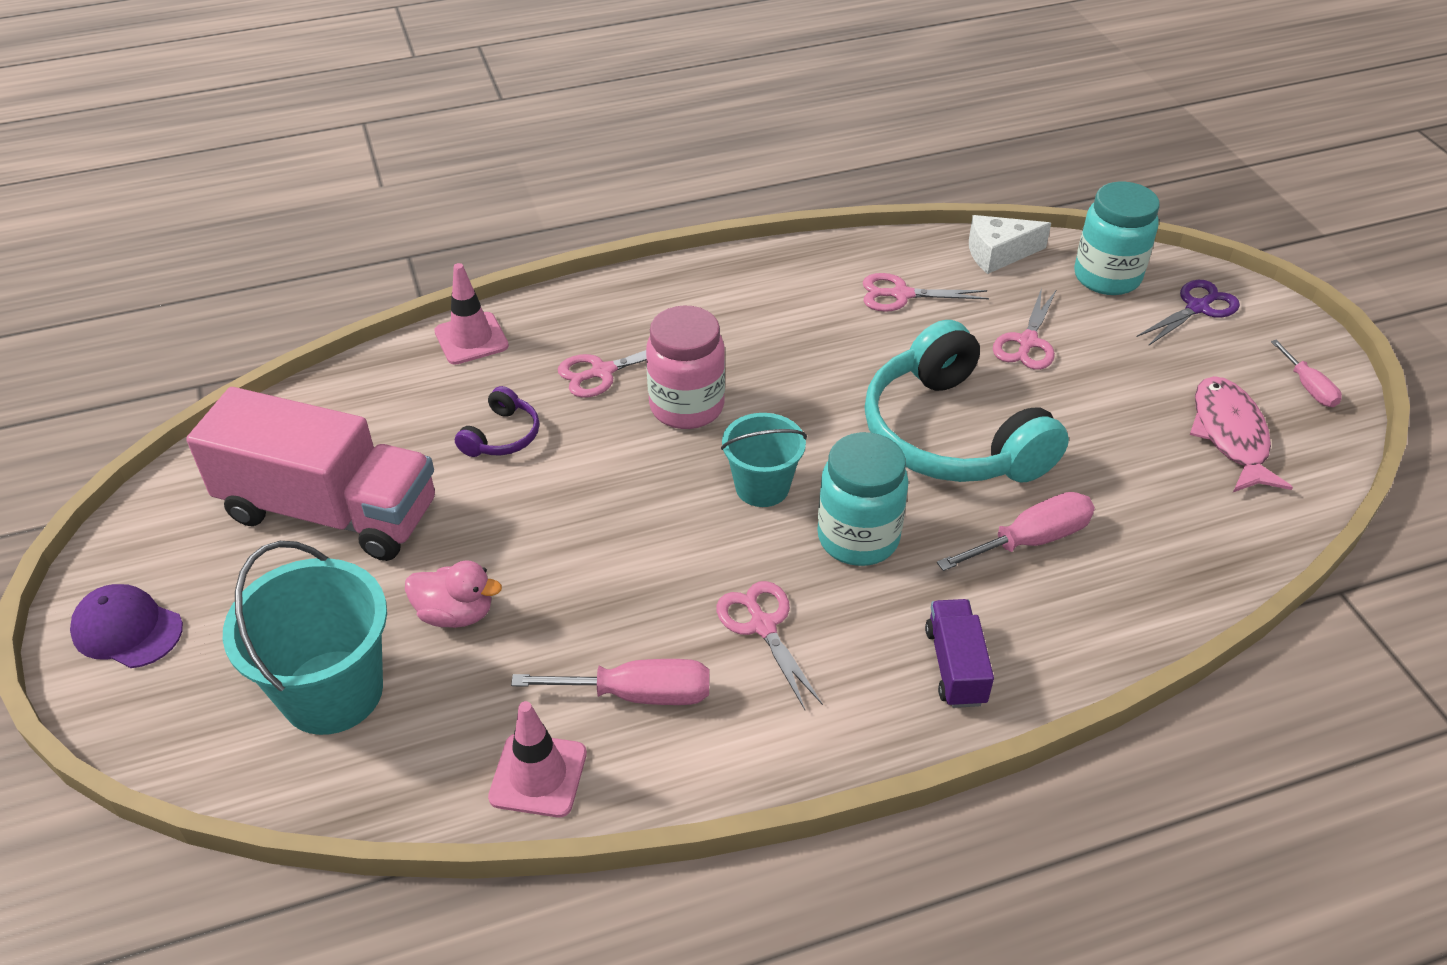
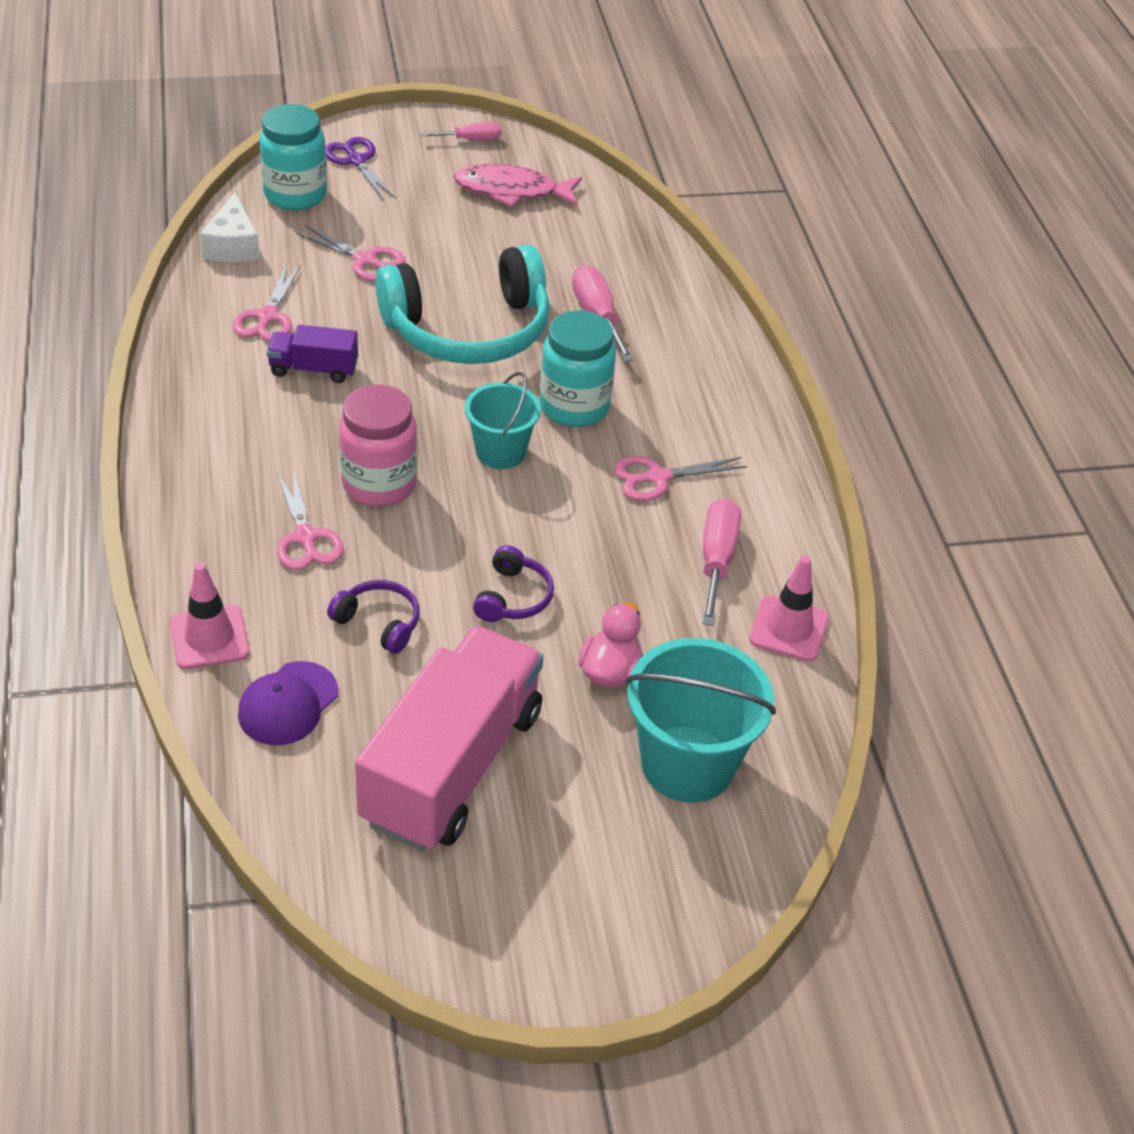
camera: 85 degrees left, 0 degrees up
purple cap [70,584,183,668] -> purple cap moved to [238,661,338,745]
purple truck [925,599,994,708] -> purple truck moved to [267,325,358,383]
none -> purple headphones [473,545,554,622]

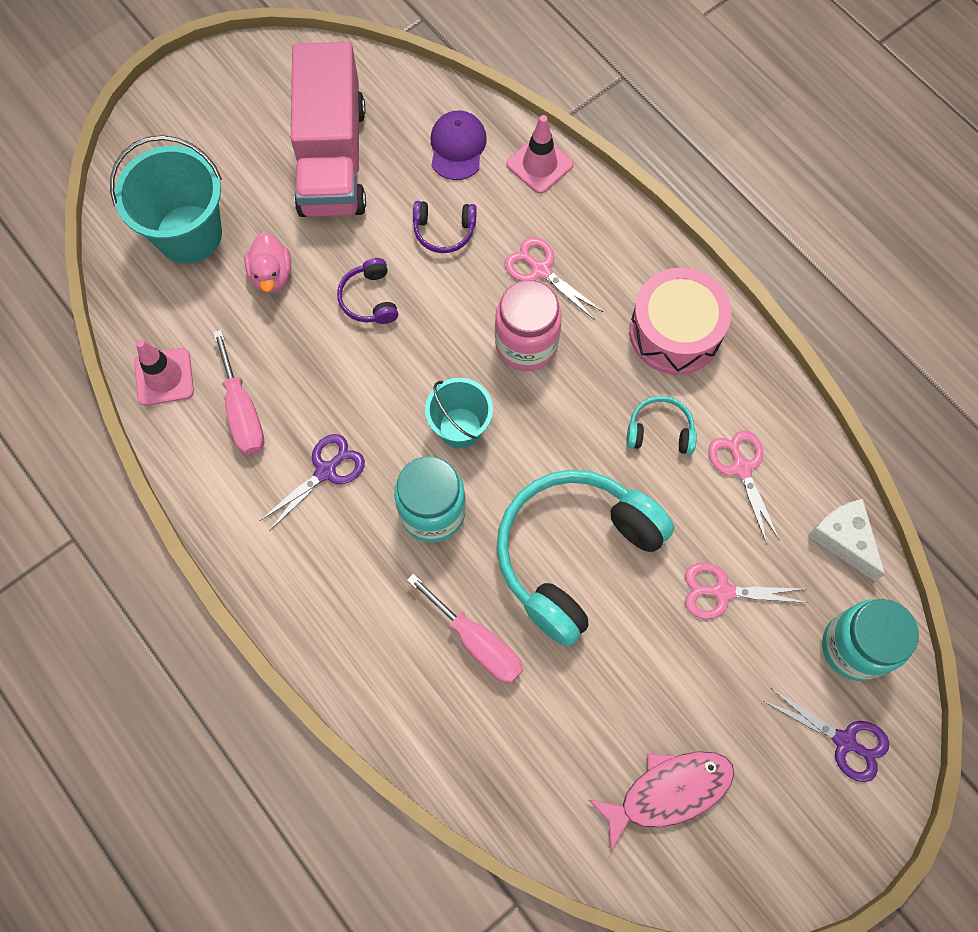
camera: 155 degrees right, 25 degrees up
purple truck [267,325,358,383] -> turquoise headphones [626,396,697,455]
pink screwdriver [421,122,501,140] -> none
pink scissors [614,456,747,501] -> purple scissors [260,434,365,531]
none -> pink drum [629,267,731,375]

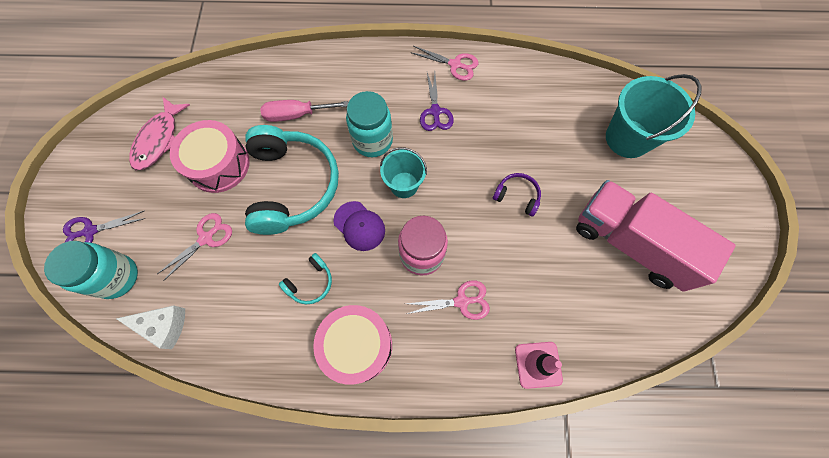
camera: 130 degrees right, 0 degrees up
pink traffic cone [134,339,194,406] -> none
pink screwdriver [213,330,264,455] -> none
pink duck [245,232,291,293] -> none
purple headphones [413,201,477,253] -> none
purple cap [431,110,487,180] -> purple cap moved to [333,201,385,251]
pink scissors [708,431,780,544] -> pink scissors moved to [410,46,478,81]
none -> pink drum [170,120,250,193]

